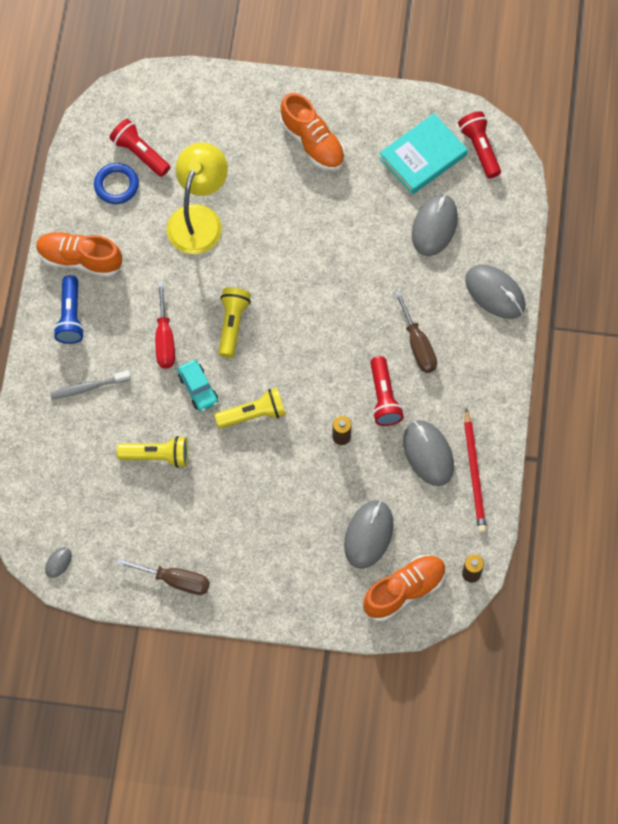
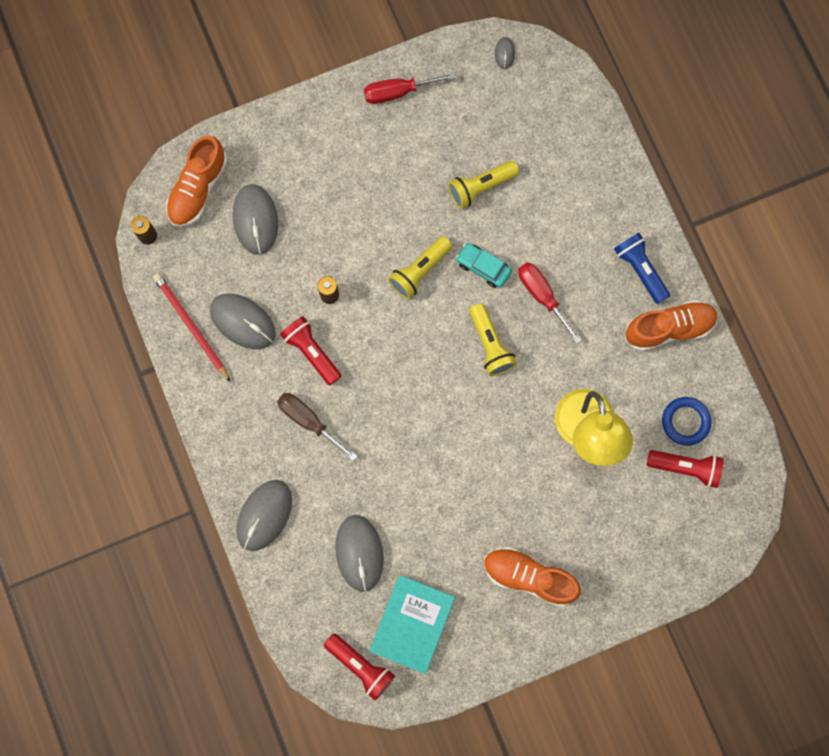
camera: 150 degrees right, 10 degrees up
grey toothbrush [50,371,131,399] -> none
brown screwdriver [116,558,210,595] -> red screwdriver [364,73,456,104]
grey mouse [465,264,525,319] -> grey mouse turned 75 degrees counterclockwise [236,480,292,551]

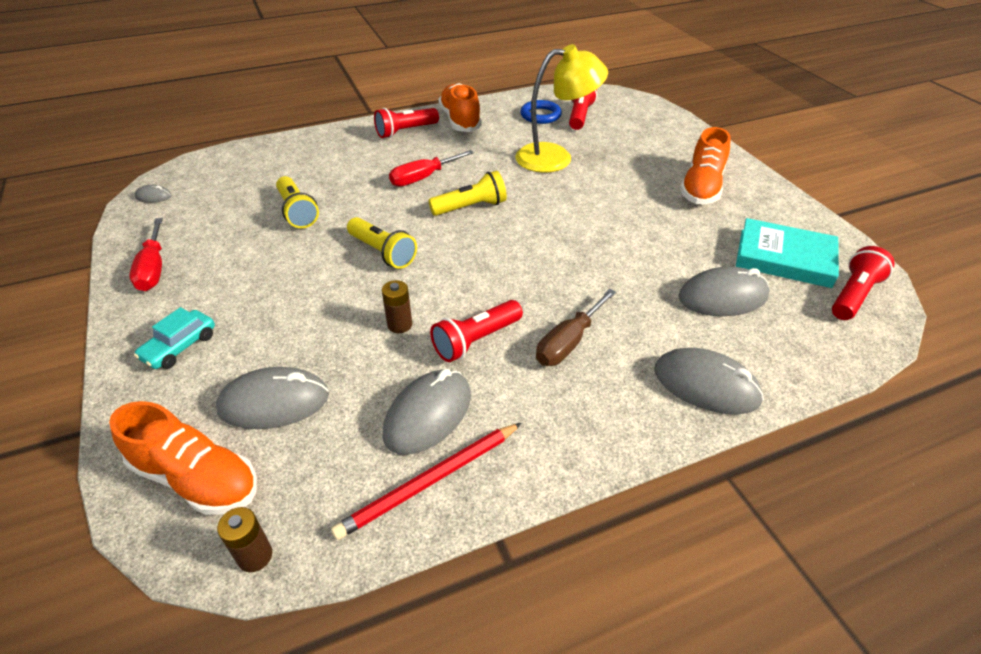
camera: 90 degrees left, 35 degrees down
turquoise car [456,243,512,288] -> turquoise car moved to [134,307,215,369]
blue flashlight [614,233,670,304] -> red flashlight [374,108,439,138]

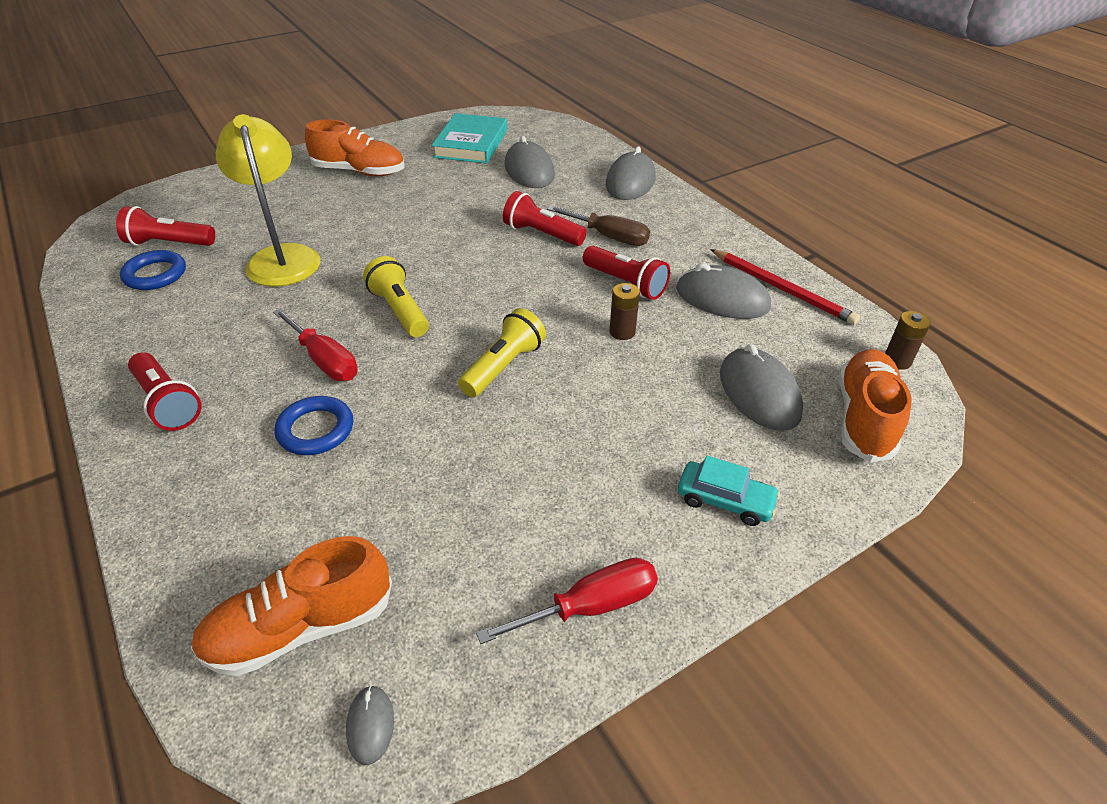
camera: 100 degrees left, 0 degrees up
yellow flashlight [276,176,319,228] -> none
orange shoe [439,83,482,132] -> orange shoe moved to [191,536,392,676]
red flashlight [832,246,895,320] -> red flashlight moved to [503,191,587,246]
none -> blue ring [274,396,353,455]

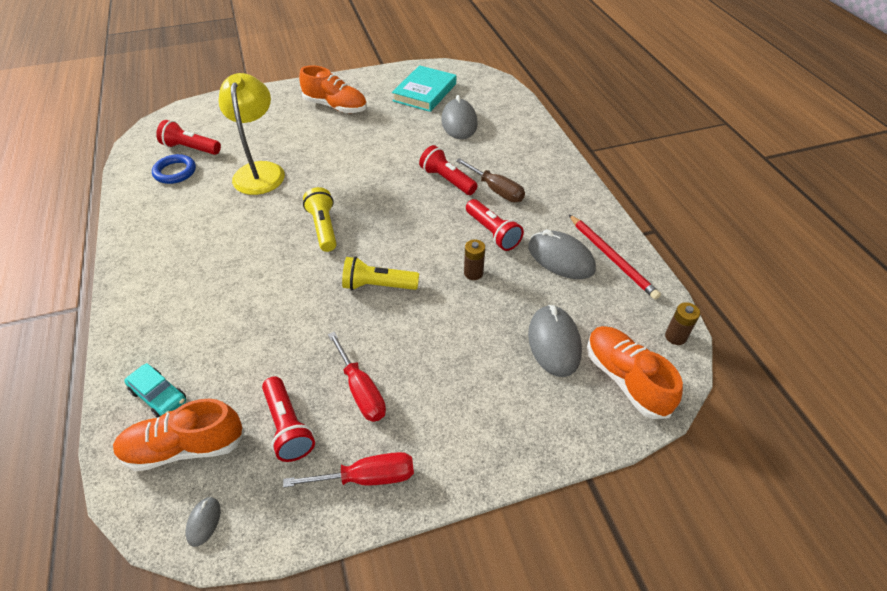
camera: 15 degrees right, 5 degrees up
red flashlight [128,352,201,431] -> red flashlight moved to [262,377,315,462]
red screwdriver [273,308,358,381] -> red screwdriver moved to [328,332,386,422]
blue ring [274,396,353,455] -> none
yellow flashlight [458,308,546,397] -> yellow flashlight turned 135 degrees counterclockwise [342,257,419,290]
grey mouse [606,146,656,200] -> none
turquoise car [678,456,780,526] -> turquoise car moved to [124,363,186,417]
orange shoe [839,349,912,462] -> orange shoe turned 60 degrees counterclockwise [587,326,683,419]

